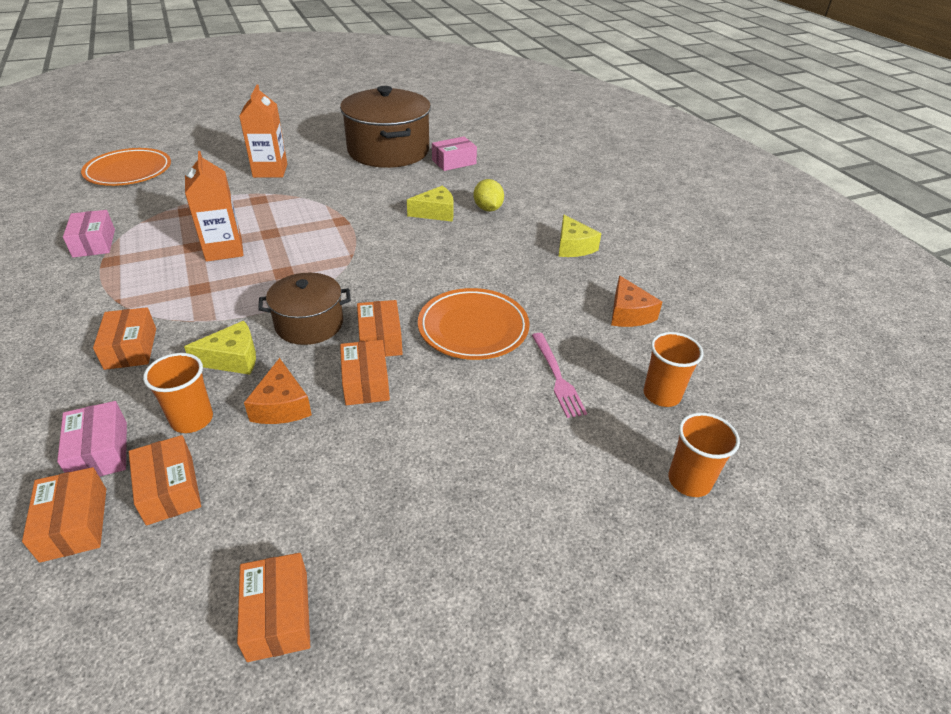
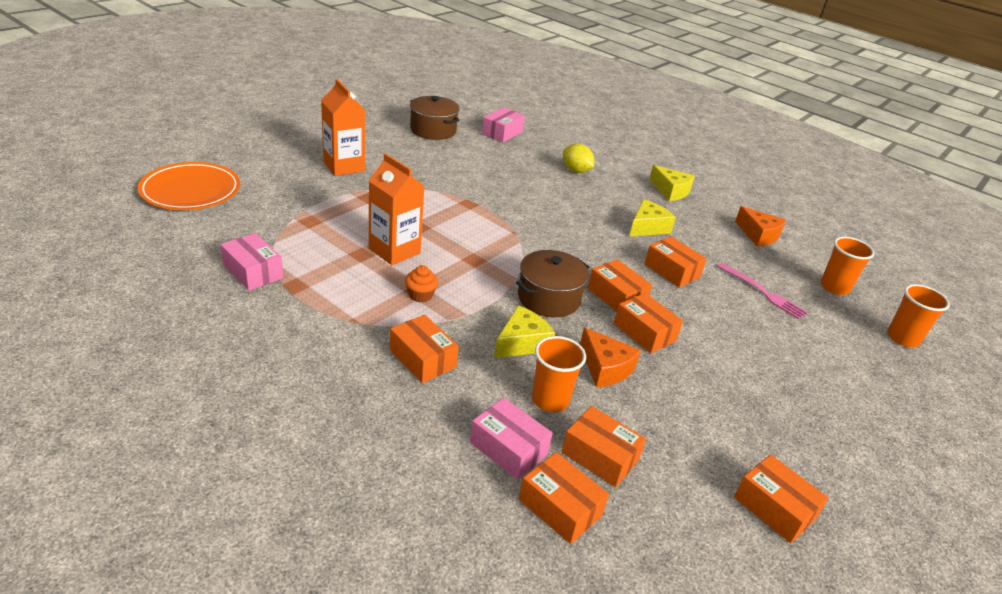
camera: 30 degrees left, 5 degrees down
brown pot [340,86,431,168] -> brown pot [410,96,460,140], size x0.56
yellow cheese [407,186,454,222] -> yellow cheese moved to [629,199,676,237]
orange plate [418,288,529,360] -> orange box [644,236,707,288]
none -> orange cupcake [405,265,438,303]

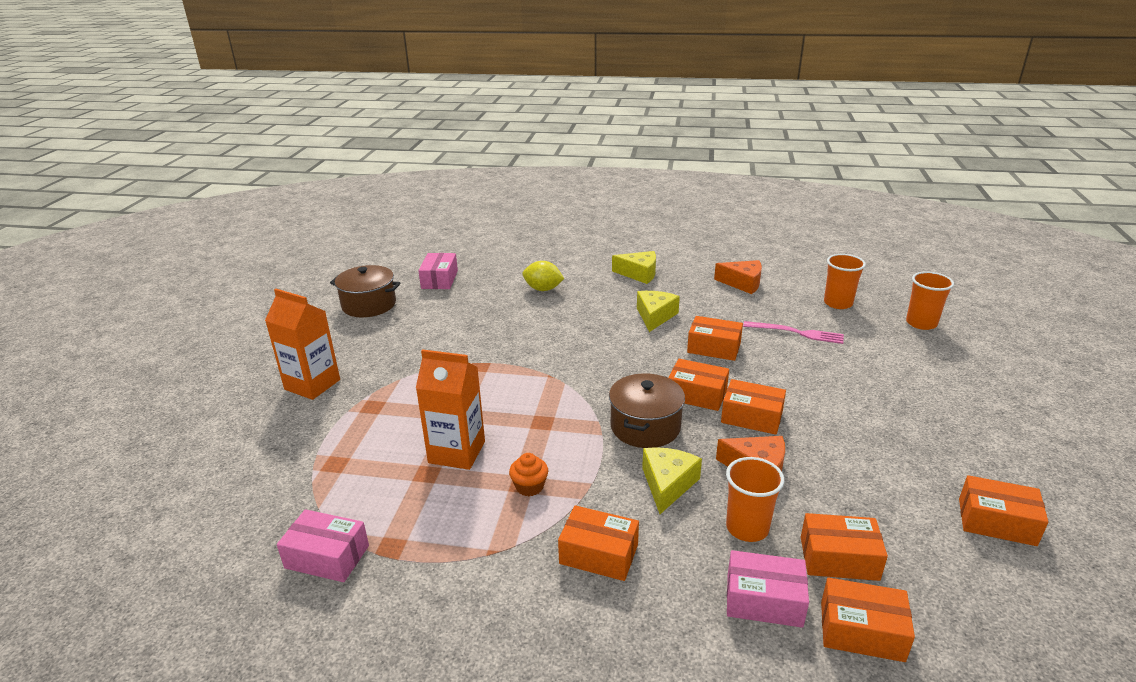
camera: 25 degrees left, 5 degrees down
orange plate [138,162,240,210] -> none

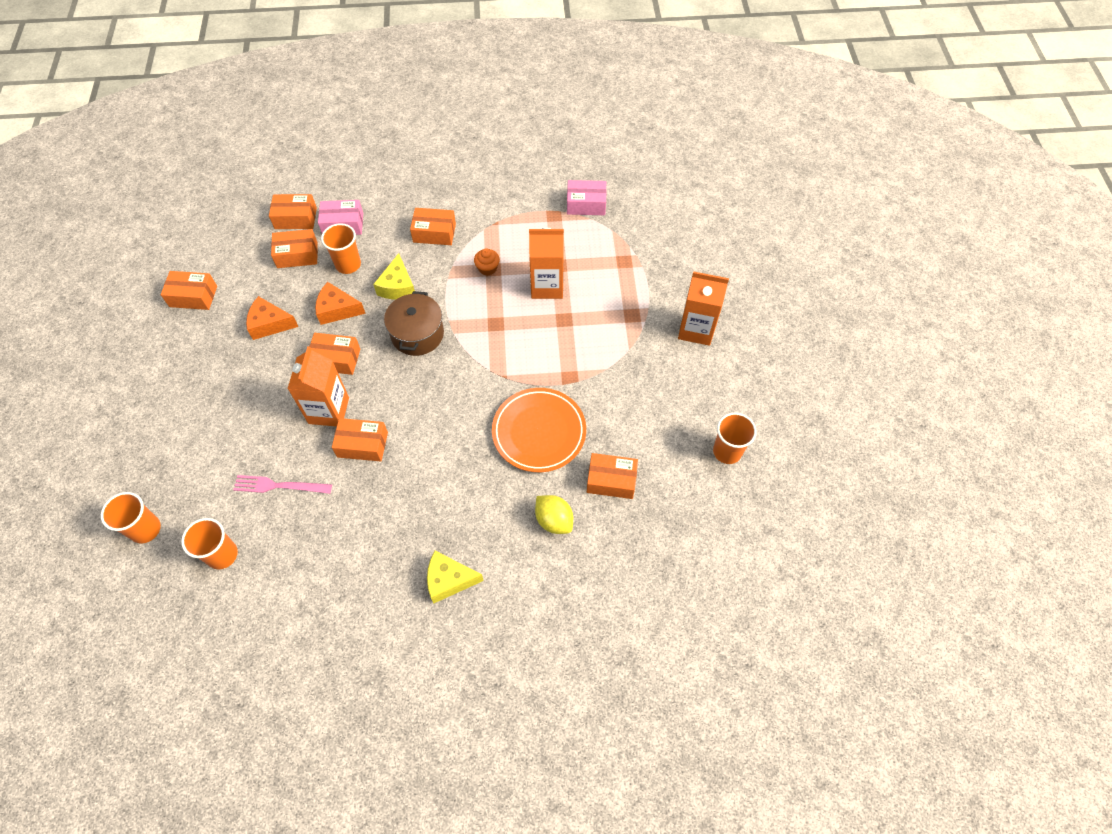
camera: 165 degrees right, 30 degrees up
brown pot [330,265,400,317] -> orange cup [713,413,757,464]
pink box [418,253,458,289] -> none
yellow lemon [522,261,564,291] -> yellow lemon turned 45 degrees clockwise [535,495,573,534]
yellow cheese [637,291,680,332] -> none
orange box [668,359,729,411] -> orange box moved to [587,453,638,499]
orange cheese [714,260,762,294] -> orange cheese moved to [246,296,299,340]
none -> orange carton [288,346,349,427]
none -> orange plate [492,388,586,472]

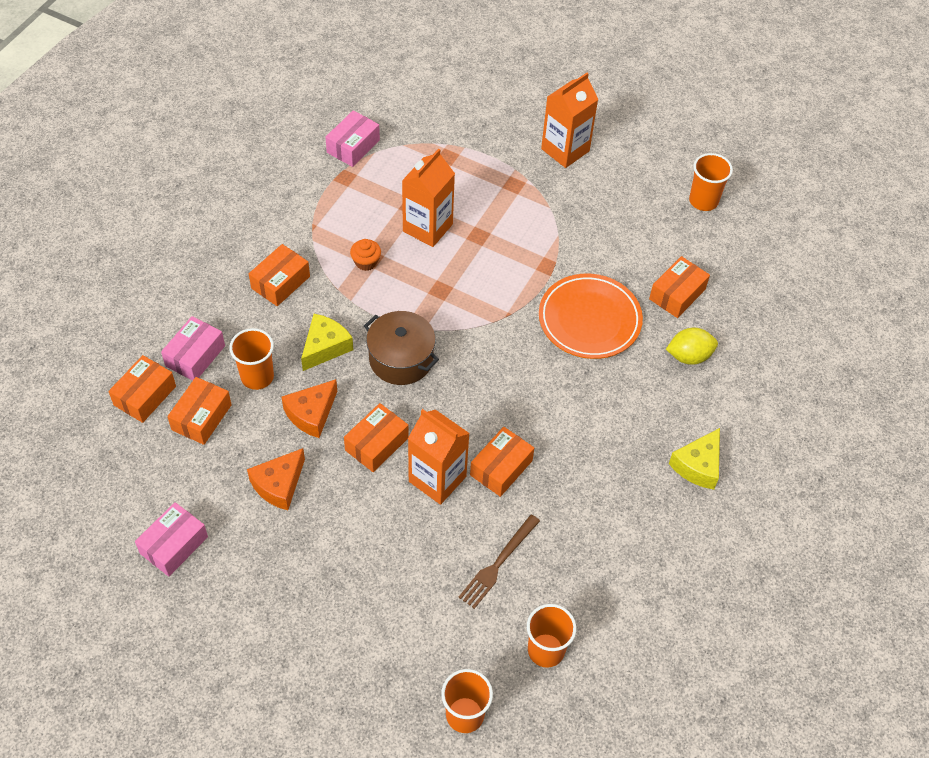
camera: 60 degrees left, 5 degrees down
orange box [161,271,217,310] -> pink box [135,502,208,576]
pink fork [233,475,332,494] -> brown fork [458,514,540,609]
yellow cheese [373,253,415,300] -> yellow cheese turned 90 degrees counterclockwise [301,314,353,371]

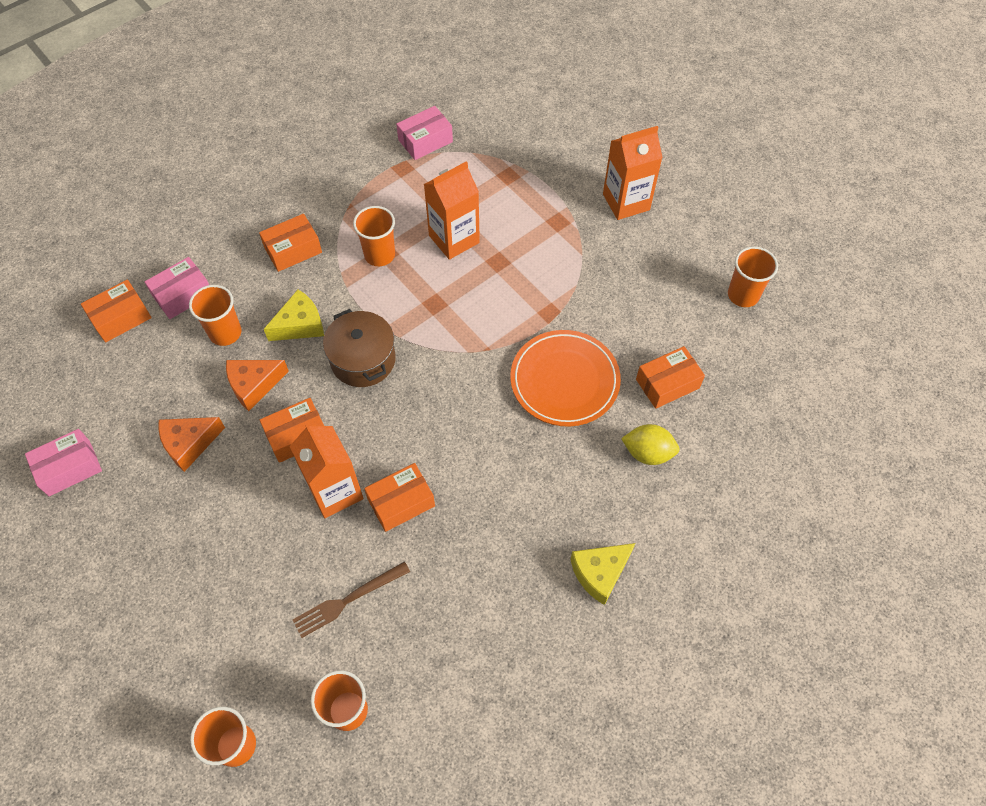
camera: 25 degrees right, 5 degrees up
orange box [167,377,232,445] -> none
orange cupcake [350,239,381,271] -> orange cup [353,206,395,266]

